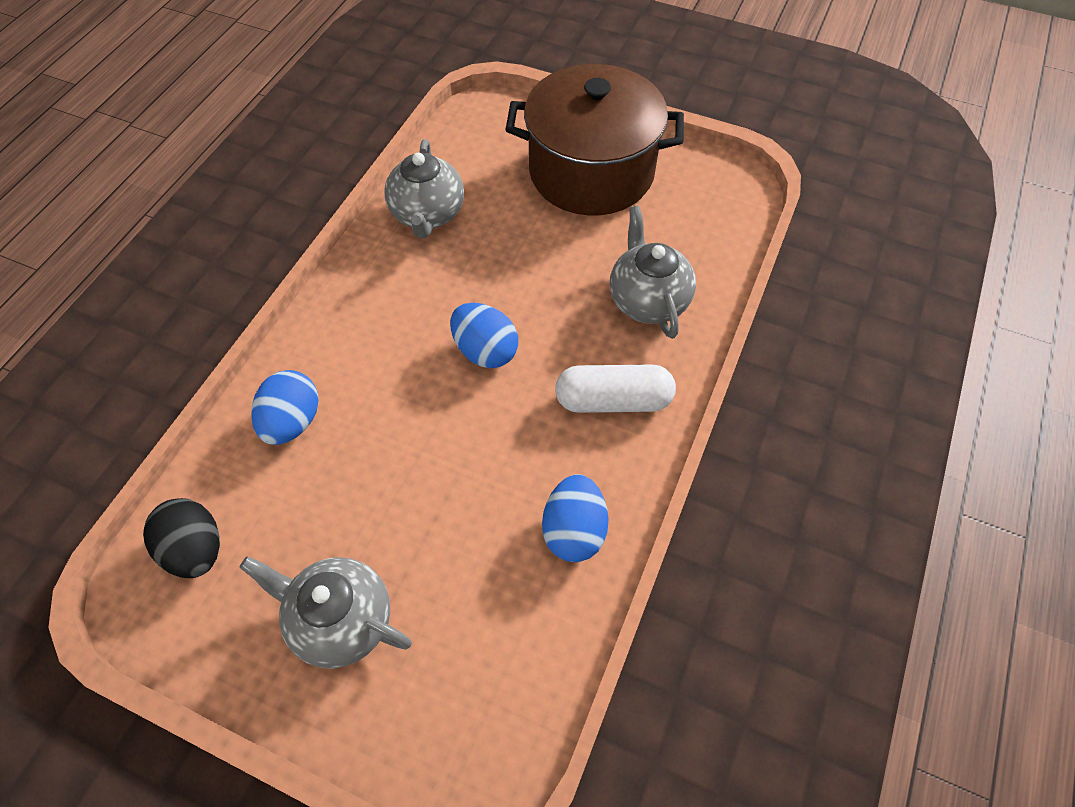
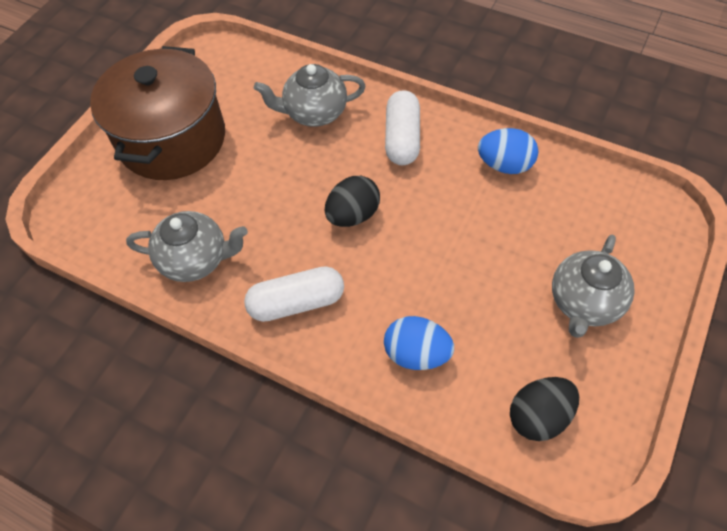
camera: 85 degrees left, 0 degrees up
blue egg [450,303,518,368] -> black egg [325,176,380,227]
none -> white capsule [244,266,344,322]

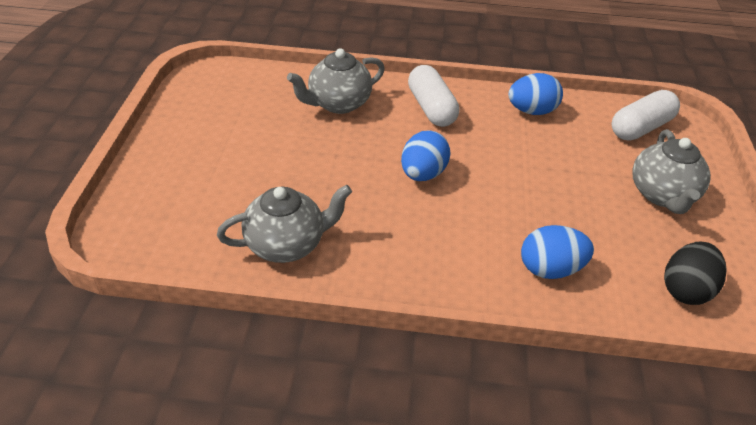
camera: 25 degrees left, 15 degrees down
brown pot [90,46,225,180] -> none
white capsule [244,266,344,322] -> white capsule moved to [612,90,680,141]
black egg [325,176,380,227] -> blue egg [401,131,451,181]

